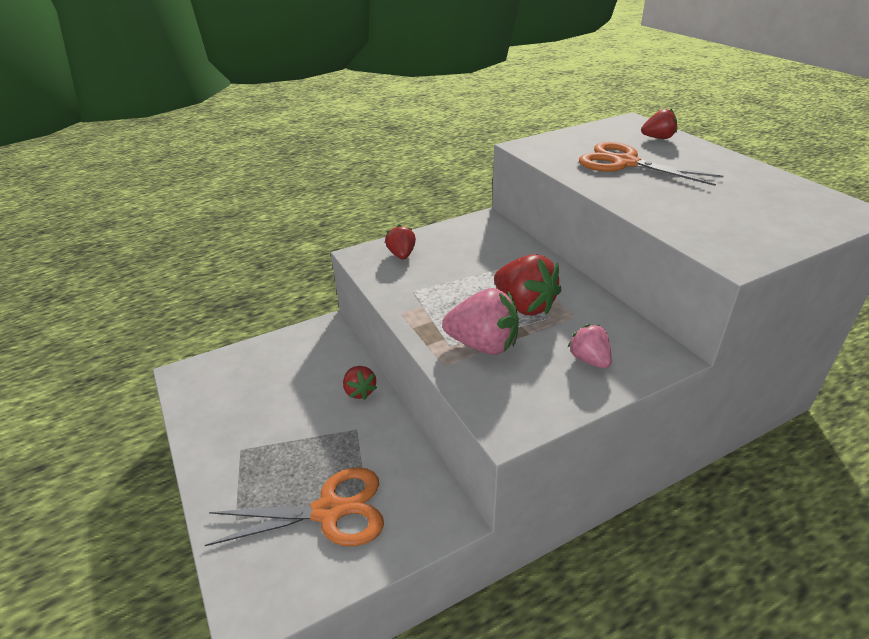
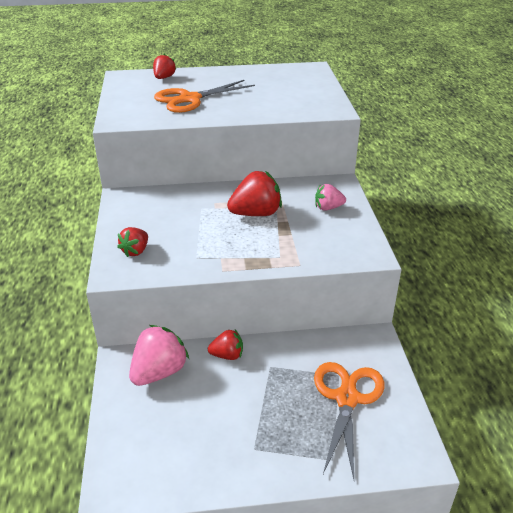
camera: 70 degrees left, 0 degrees up
red strawberry [385,225,416,259] -> red strawberry turned 75 degrees counterclockwise [117,227,148,257]
pink strawberry [442,288,519,355] -> pink strawberry moved to [129,325,189,386]

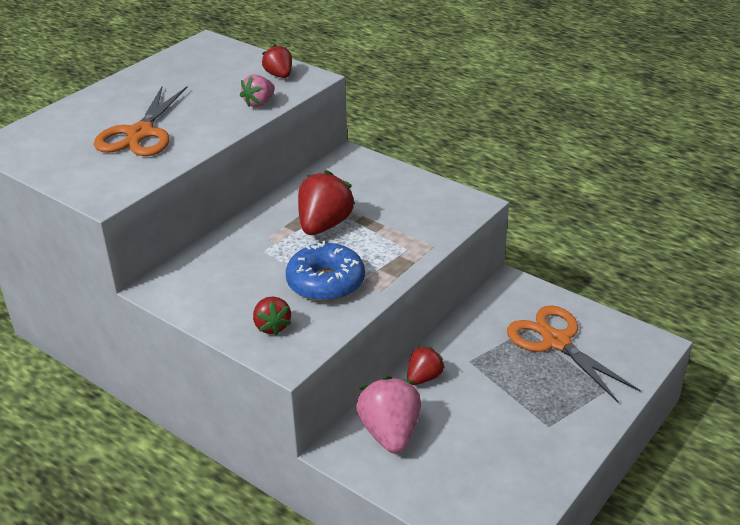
camera: 45 degrees left, 0 degrees up
red strawberry [153,54,176,79] -> red strawberry moved to [262,44,292,78]
pink strawberry [315,184,346,211] -> pink strawberry moved to [240,74,275,107]
none -> blue donut [286,241,365,302]

